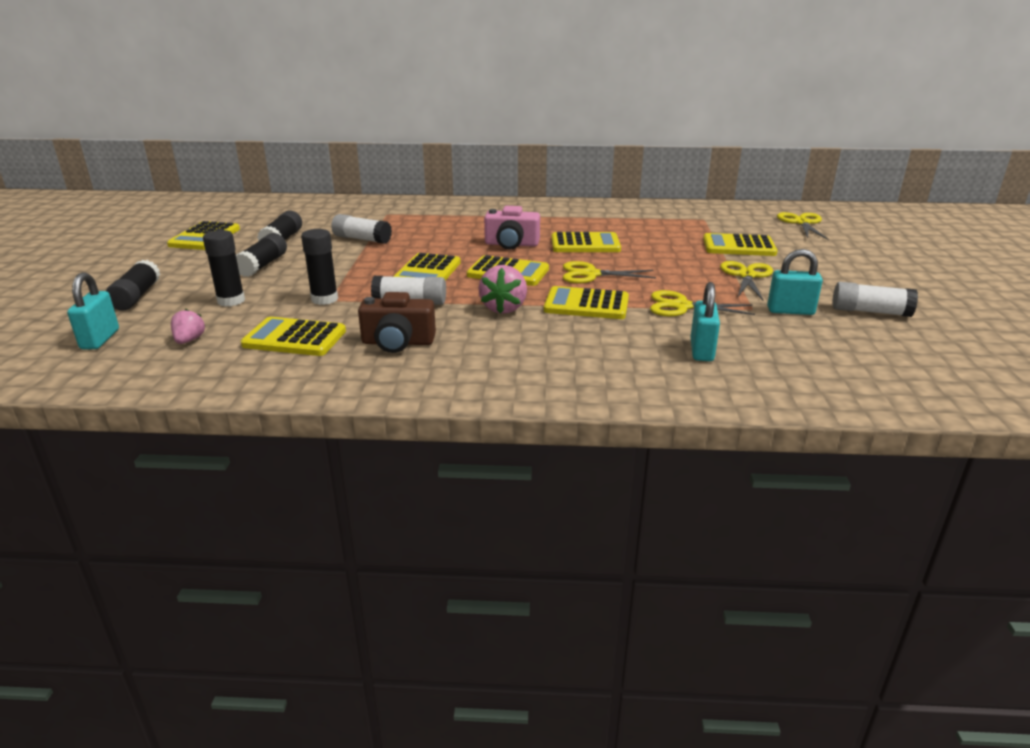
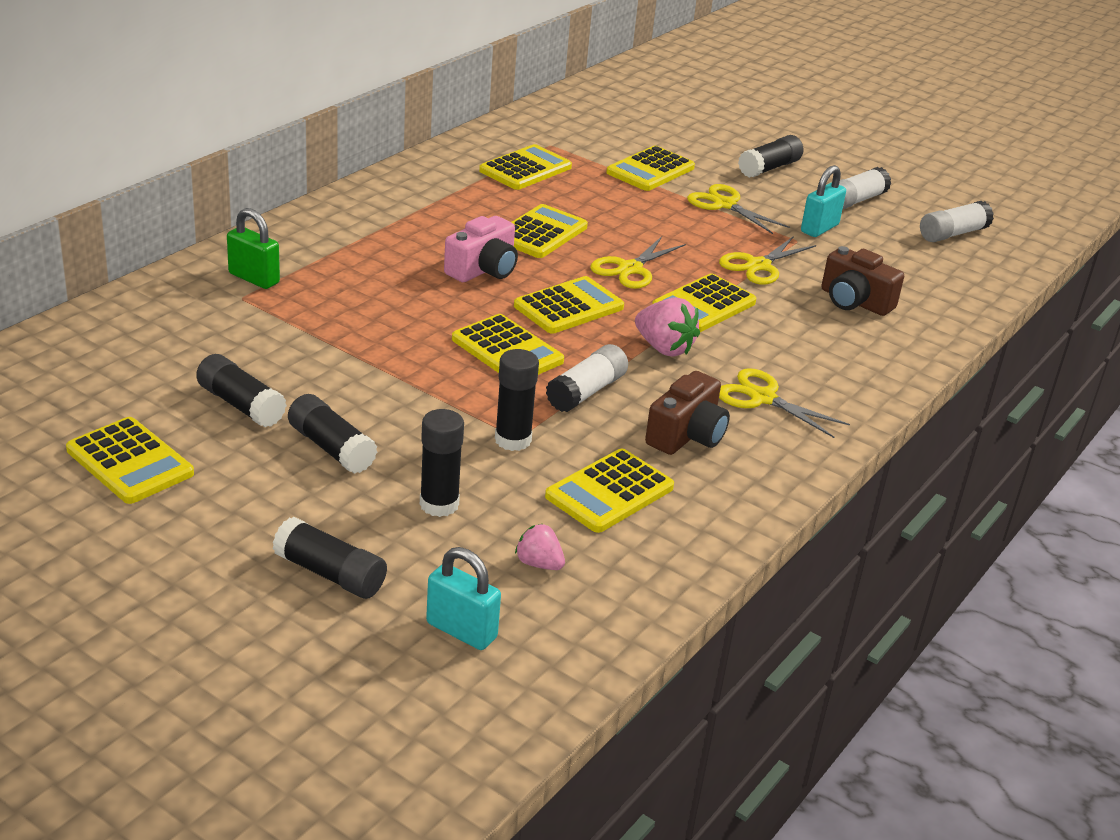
camera: 60 degrees left, 5 degrees up
white glue stick [331,214,392,244] -> white glue stick moved to [920,201,994,242]
turquoise padlock [691,282,720,361] -> brown camera [821,246,904,316]
yellow scissors [777,212,829,240] -> yellow scissors moved to [719,368,850,438]
none -> green padlock [227,208,280,289]
none -> yellow calculator [479,144,572,190]
none -> black glue stick [738,135,803,178]

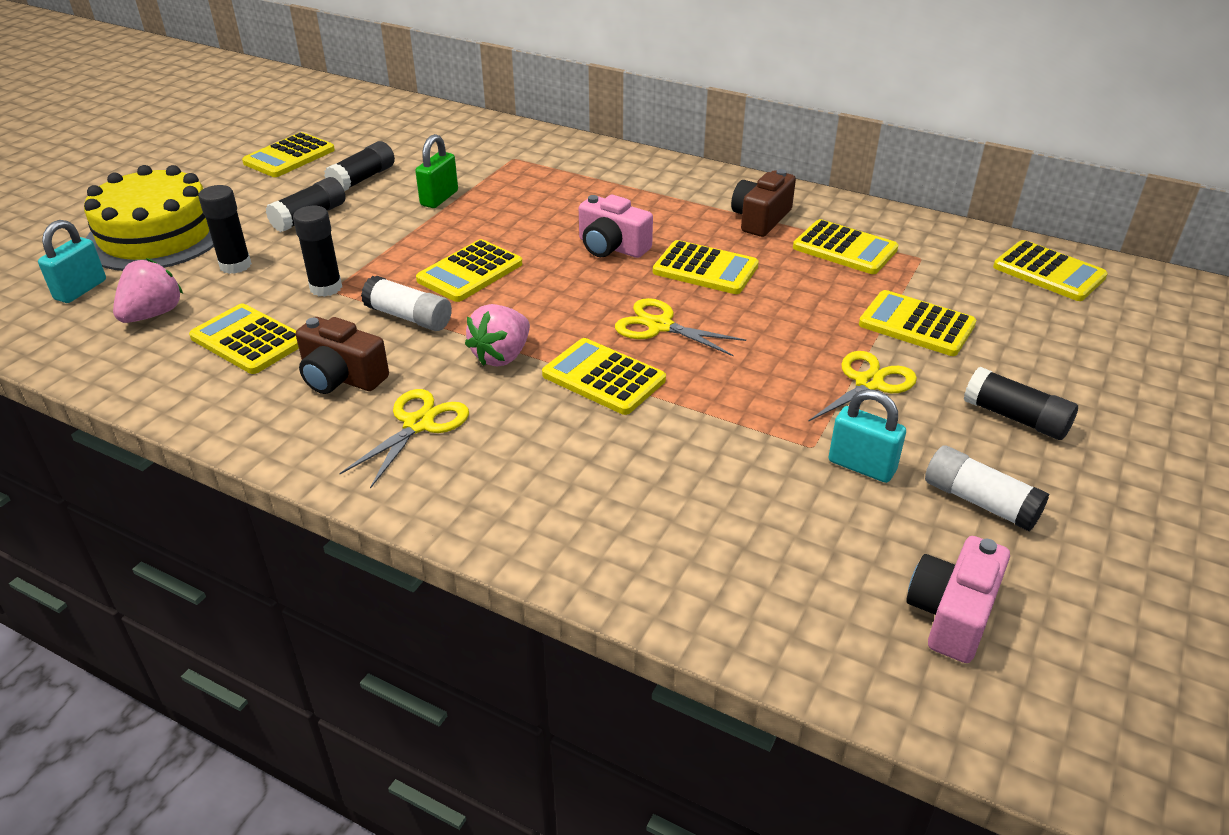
camera: 85 degrees right, 5 degrees up
green padlock [227,208,280,289] -> green padlock moved to [415,134,458,208]
black glue stick [273,517,387,599] -> yellow cake [84,165,214,271]
yellow calculator [514,276,624,334] -> yellow calculator moved to [993,240,1108,301]
pink strawberry [515,524,565,570] -> pink strawberry [113,258,183,323], size x1.63
yellow scissors [719,236,816,285] -> none
brown camera [821,246,904,316] -> brown camera moved to [731,169,796,237]
white glue stick [920,201,994,242] -> pink camera [906,536,1010,663]

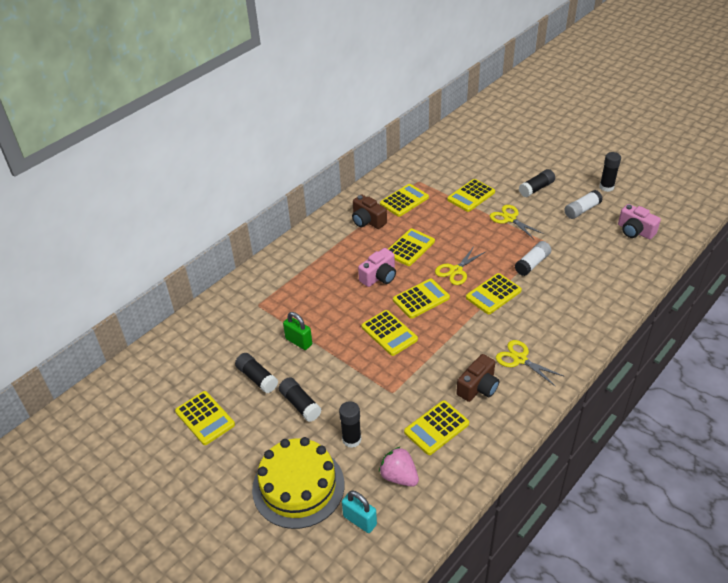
camera: 75 degrees left, 5 degrees up
black glue stick [293,206,342,297] -> black glue stick moved to [599,152,621,192]
white glue stick [361,276,452,331] -> white glue stick moved to [515,241,551,276]
pink strawberry [465,304,530,366] -> none
turquoise padlock [829,389,906,483] -> none
yellow calculator [993,240,1108,301] -> yellow calculator moved to [393,279,450,319]

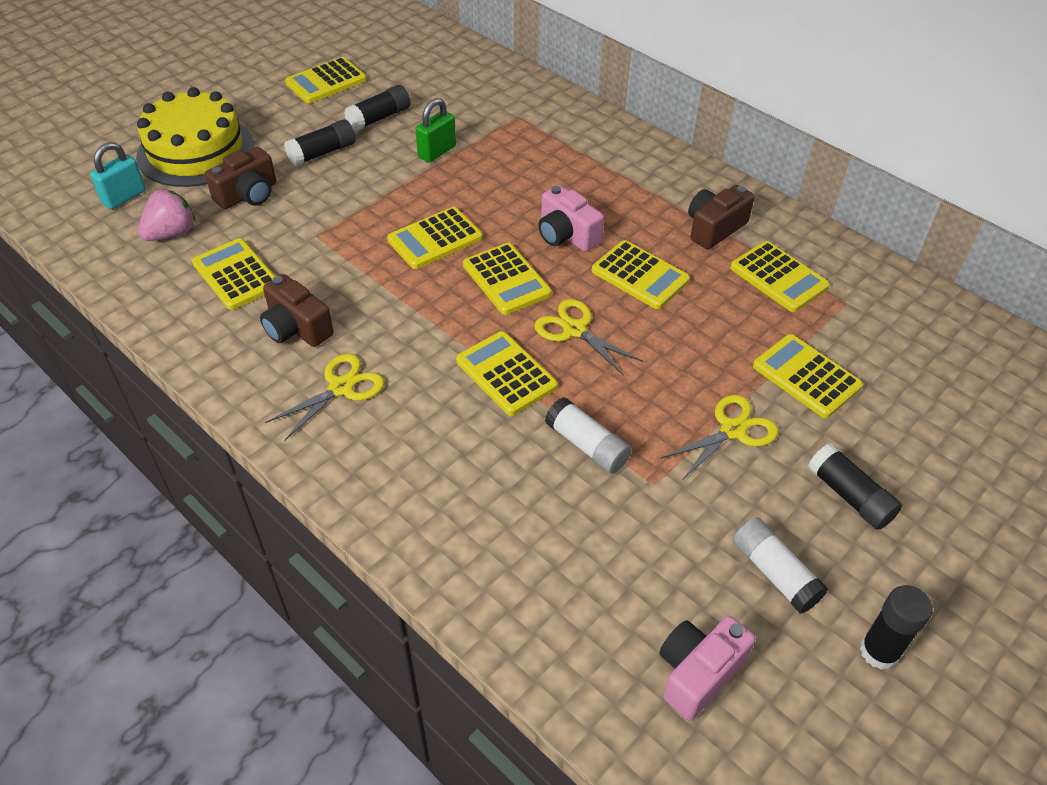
camera: 90 degrees right, 5 degrees up
black glue stick [339,401,362,448] -> brown camera [205,147,276,209]

